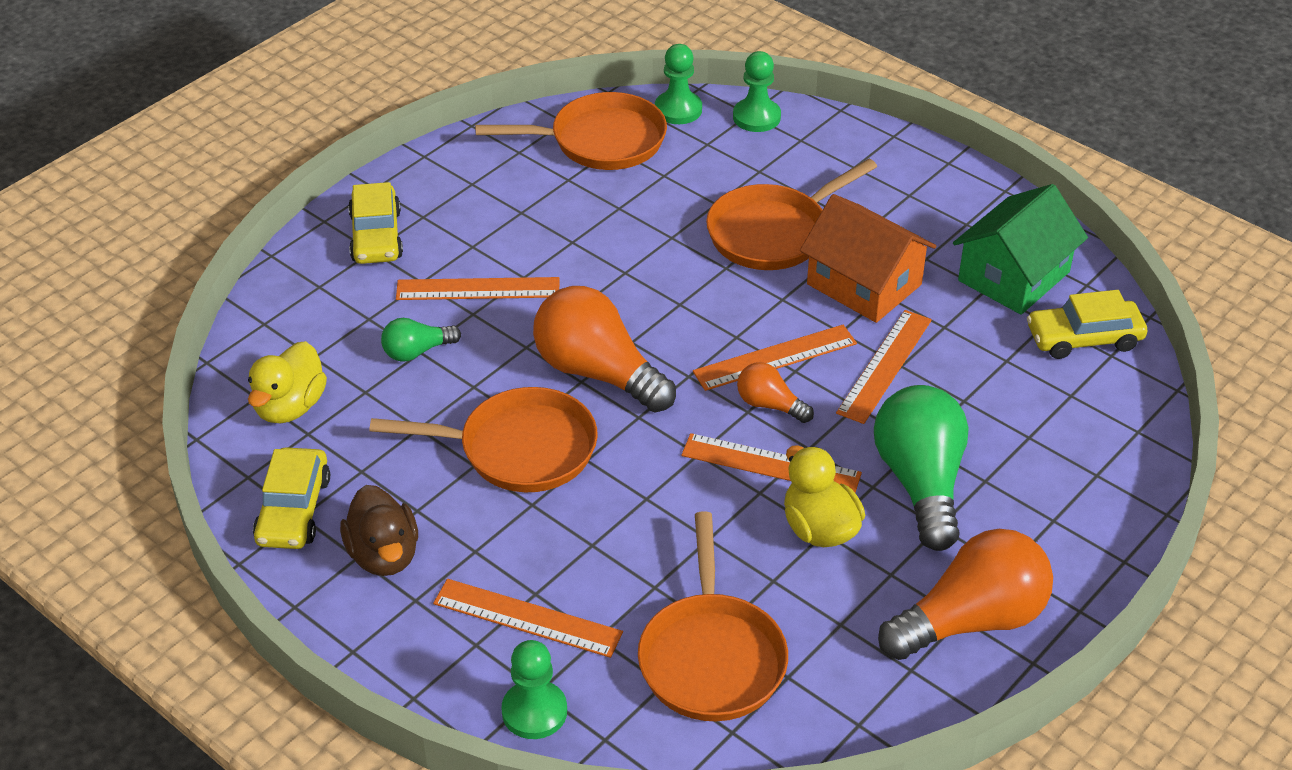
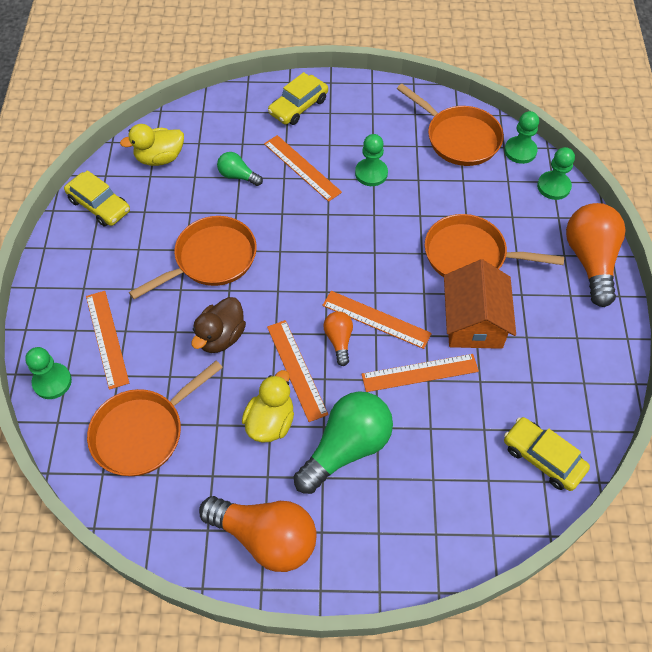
camera: 50 degrees right, 15 degrees up
yellow car [253,447,330,549] -> yellow car turned 105 degrees counterclockwise [64,170,130,227]
brown duck [340,485,418,576] -> brown duck moved to [191,297,246,353]
orange pan [369,387,598,492] -> orange pan turned 90 degrees counterclockwise [129,216,257,299]
orange light bulb [533,286,676,413] -> orange light bulb moved to [566,203,625,307]
green house [953,184,1088,315] -> none
none -> green pawn [355,134,388,186]

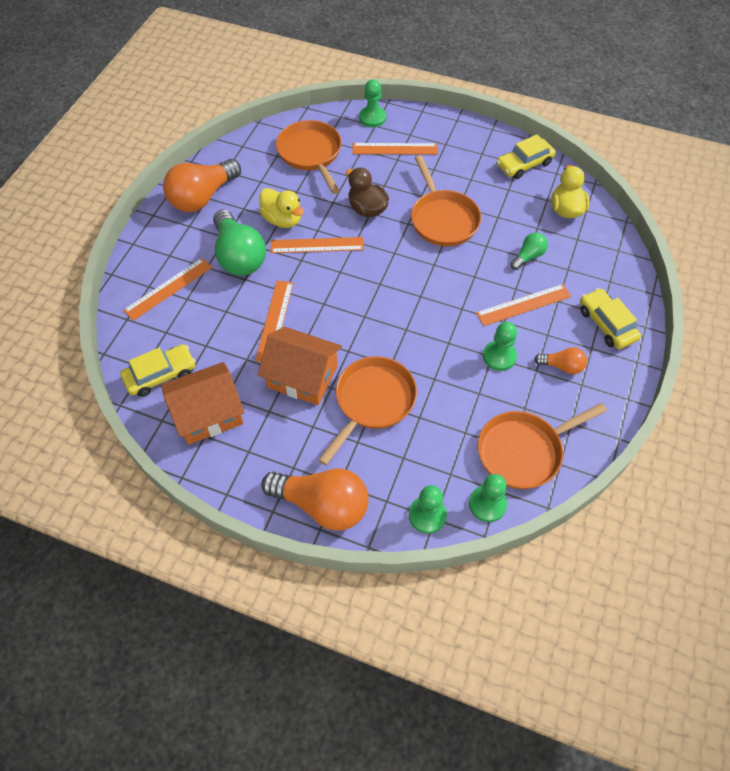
camera: 110 degrees right, 0 degrees up
orange ruler [322,291,432,349] -> orange ruler moved to [123,258,212,321]
orange light bulb [323,311,353,366] -> orange light bulb moved to [534,347,587,374]
none -> orange house [161,362,245,445]

